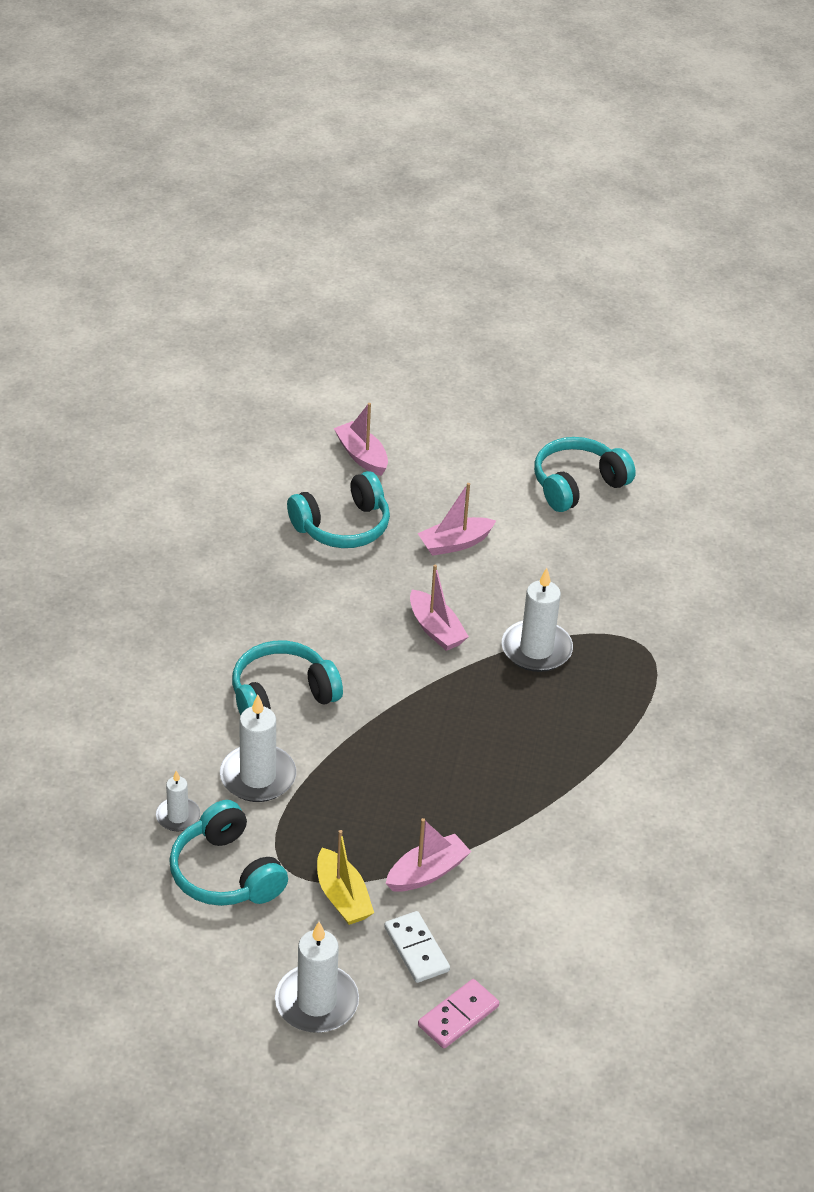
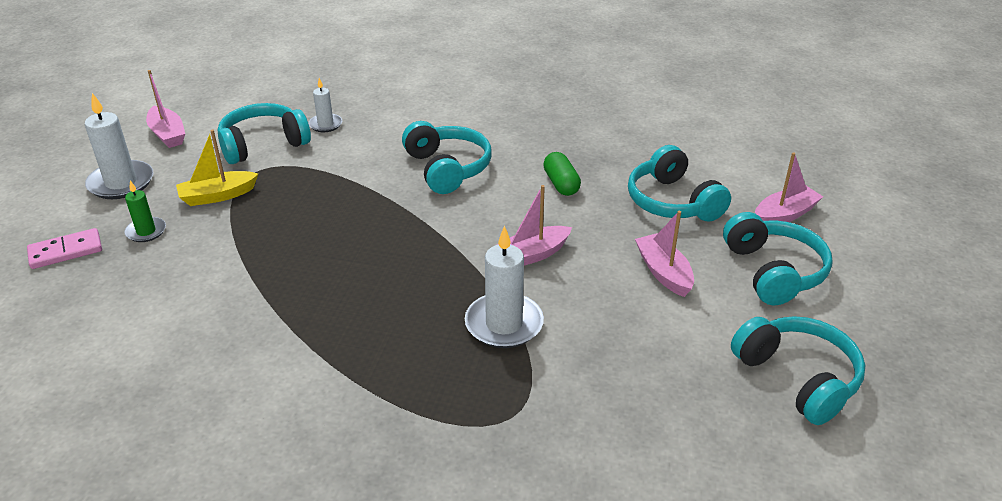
camera: 95 degrees right, 5 degrees down
white candle [220,695,296,802] -> none
white domino [384,911,450,983] -> green candle [124,181,166,242]
pink boat [386,818,471,892] -> pink boat moved to [146,70,185,148]
pink domino [418,979,499,1048] -> pink domino turned 75 degrees counterclockwise [27,228,102,269]
none -> green capsule [543,152,581,196]
none -> turquoise headphones [723,212,833,305]

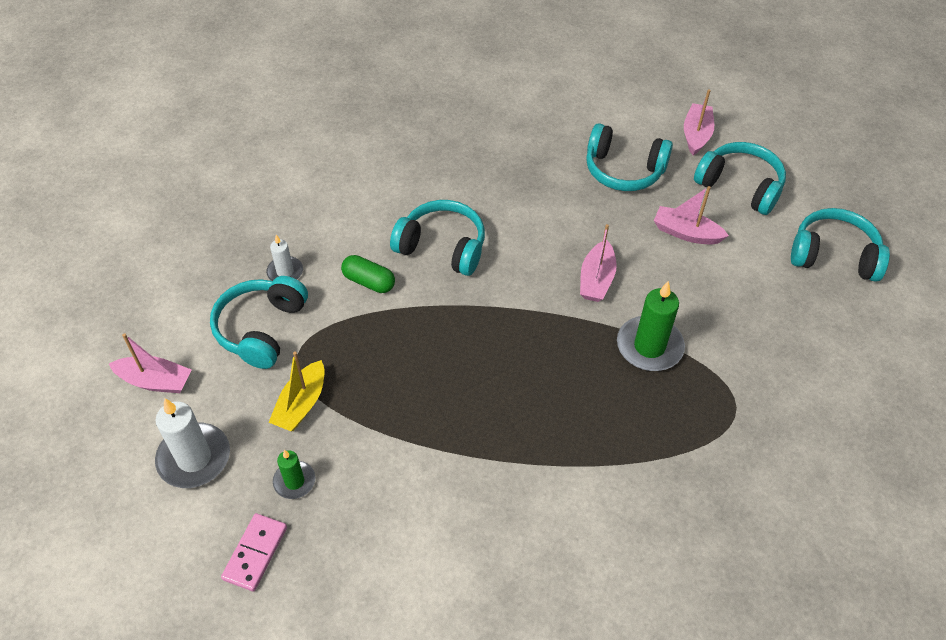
camera: 45 degrees left, 15 degrees up
white candle [465,226,544,348] -> green candle [617,281,685,371]
green capsule [543,152,581,196] -> green capsule moved to [341,255,395,293]

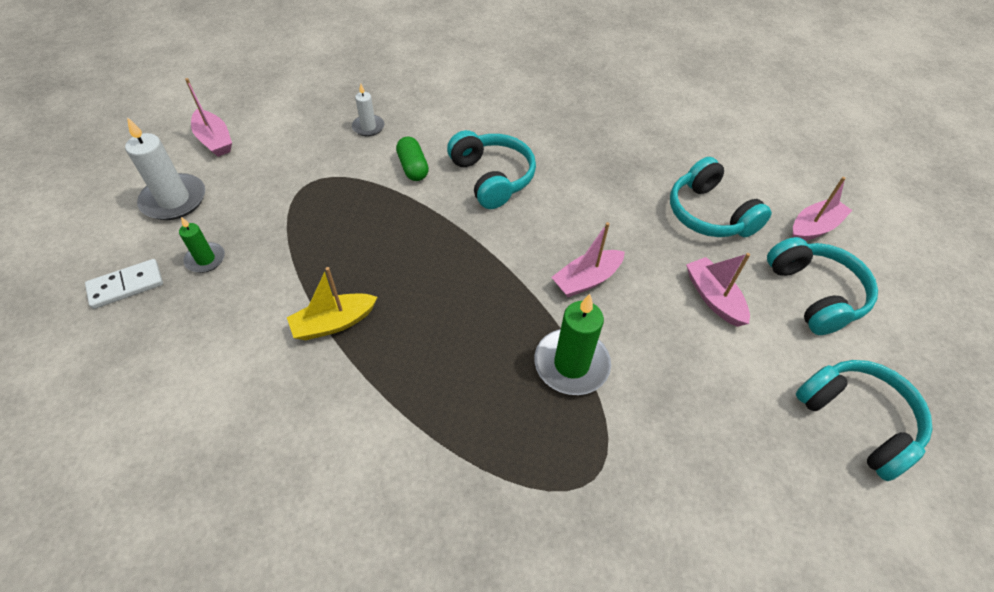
camera: 40 degrees right, 0 degrees up
turquoise headphones [210,276,308,369] -> none
pink domino [221,513,287,592] -> white domino [85,259,163,309]
yellow boat [268,351,324,431] -> yellow boat moved to [287,267,378,340]

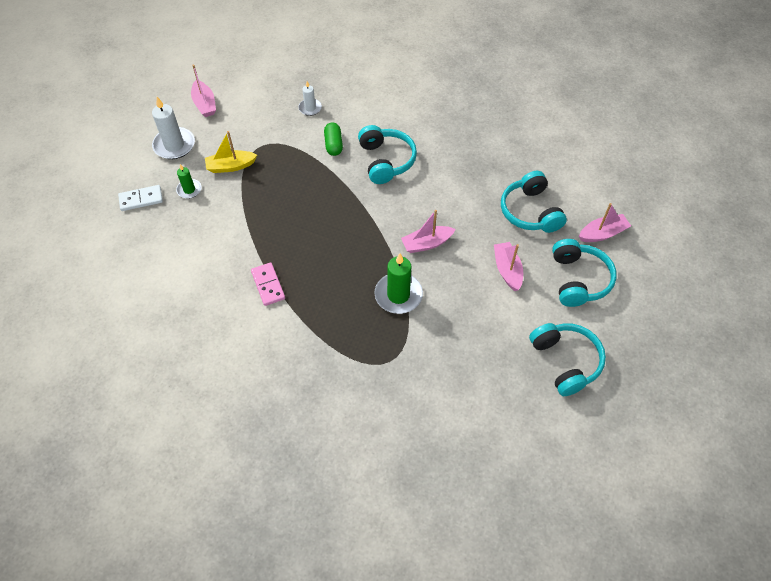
camera: 15 degrees right, 5 degrees up
yellow boat [287,267,378,340] -> yellow boat moved to [205,131,257,173]
none -> pink domino [251,262,285,306]

